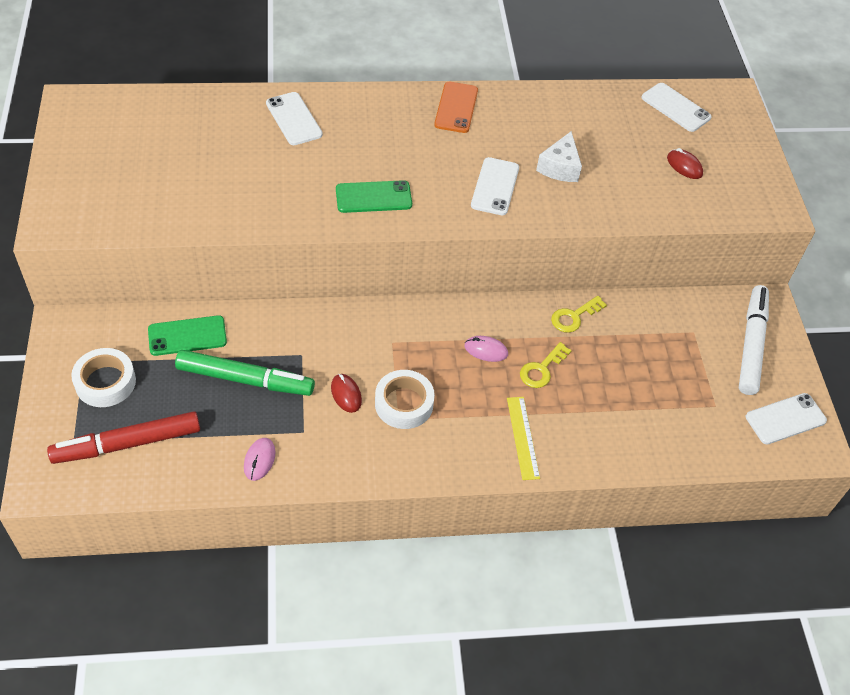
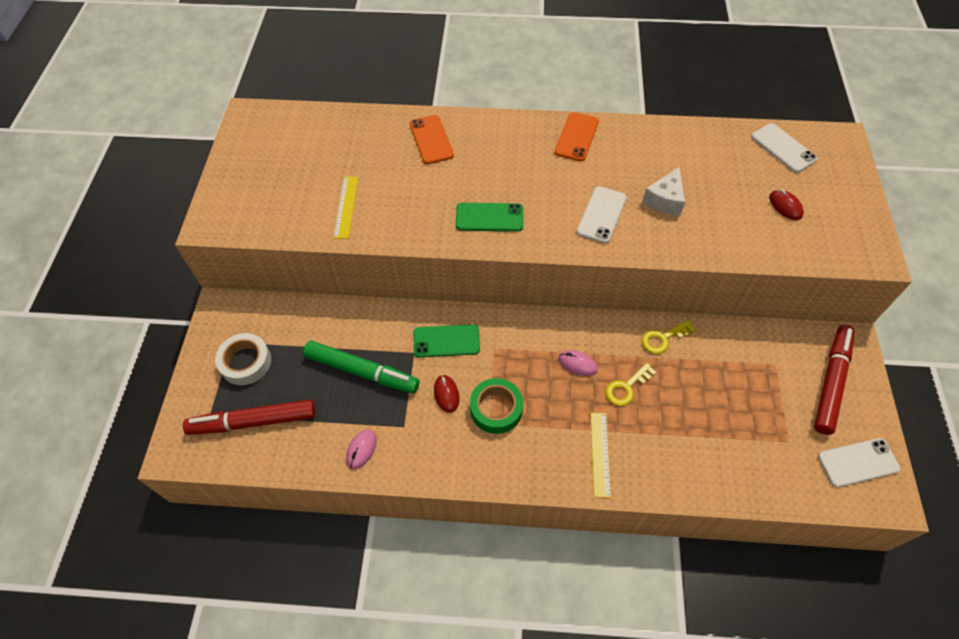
camera: 15 degrees right, 5 degrees up
green phone [148,315,227,356] -> green phone moved to [414,324,480,357]
white phone [266,92,323,145] -> orange phone [410,115,454,164]
white tape [375,370,435,429] -> green tape [470,378,523,434]
white marker [739,285,769,395] -> red marker [814,325,855,435]
none -> yellow ruler [333,176,358,239]

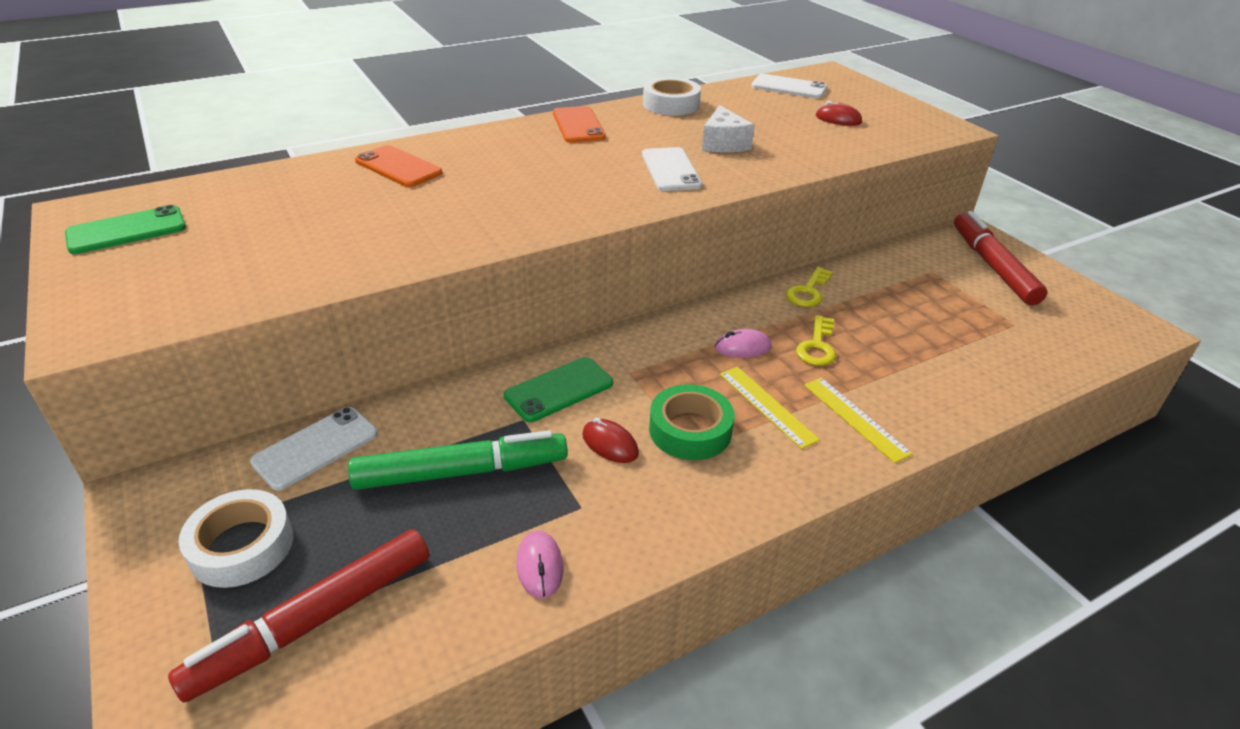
camera: 35 degrees left, 20 degrees down
yellow ruler [333,176,358,239] -> yellow ruler moved to [720,367,820,449]
green phone [456,203,523,232] -> green phone moved to [65,205,186,254]
white phone [818,438,900,487] -> white phone moved to [250,407,378,491]
none -> white tape [643,77,701,116]

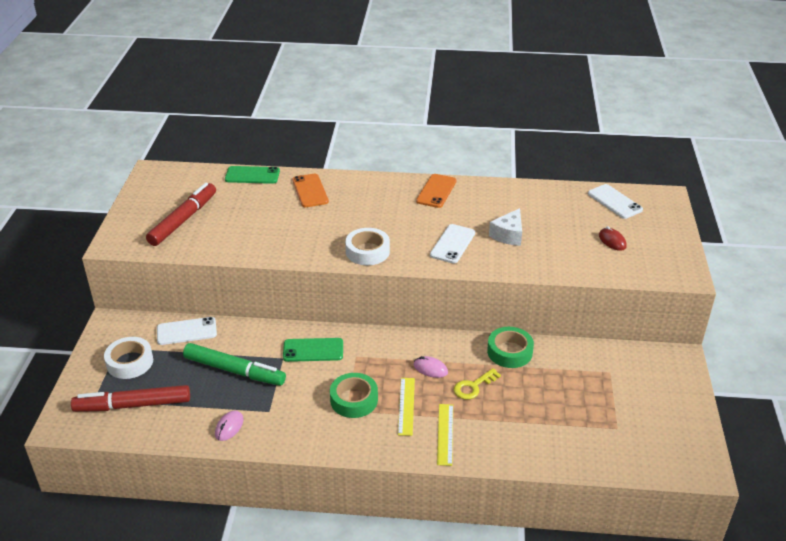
camera: 35 degrees right, 0 degrees up
green phone [65,205,186,254] -> green phone moved to [225,166,280,184]
red mouse [582,417,639,463] -> none
white tape [643,77,701,116] -> white tape moved to [345,228,390,265]
yellow key [786,267,833,307] -> green tape [487,327,534,368]
red marker [954,211,1047,305] -> red marker moved to [146,183,216,246]

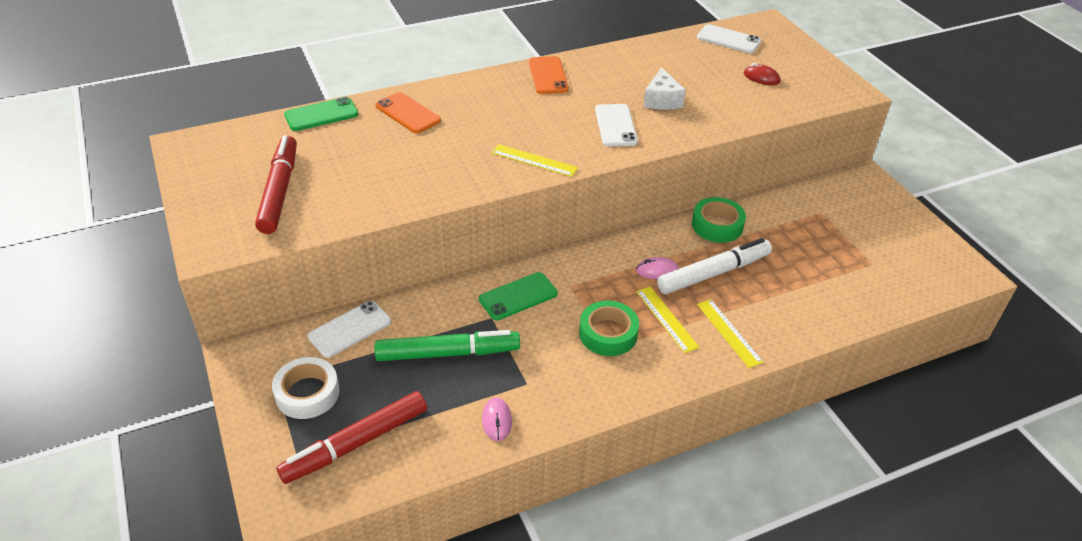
camera: 30 degrees left, 5 degrees up
white tape [345,228,390,265] -> yellow ruler [492,144,578,177]
yellow key [454,368,501,400] -> white marker [657,238,772,294]

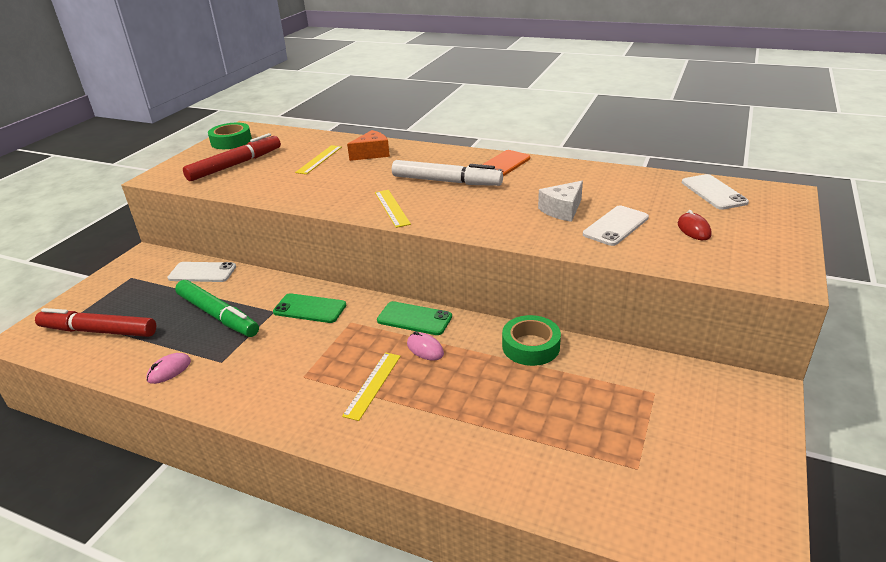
camera: 50 degrees right, 10 degrees down
white tape [272,357,340,419] -> none
green phone [284,97,359,131] -> green phone moved to [377,301,452,335]
orange phone [375,92,441,134] -> orange cheese [347,130,390,161]
green tape [579,301,639,356] -> green tape moved to [208,123,252,149]
white phone [595,104,638,146] -> white phone moved to [583,206,649,246]
white marker [657,238,772,294] -> white marker moved to [392,160,503,186]
yellow ruler [697,299,763,368] -> yellow ruler moved to [295,145,342,174]

